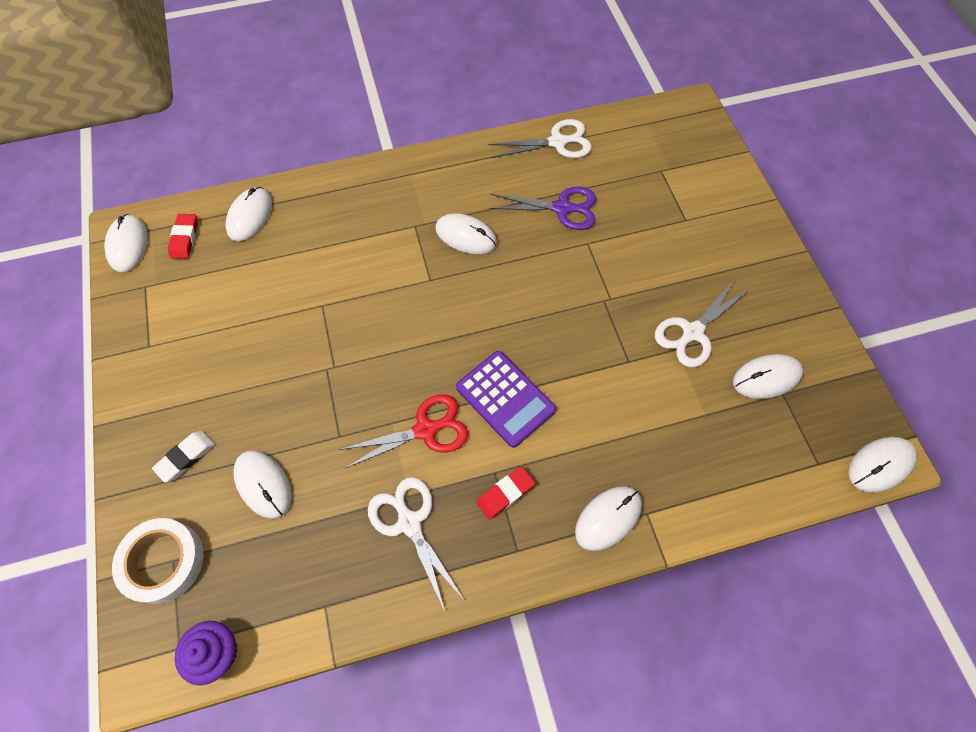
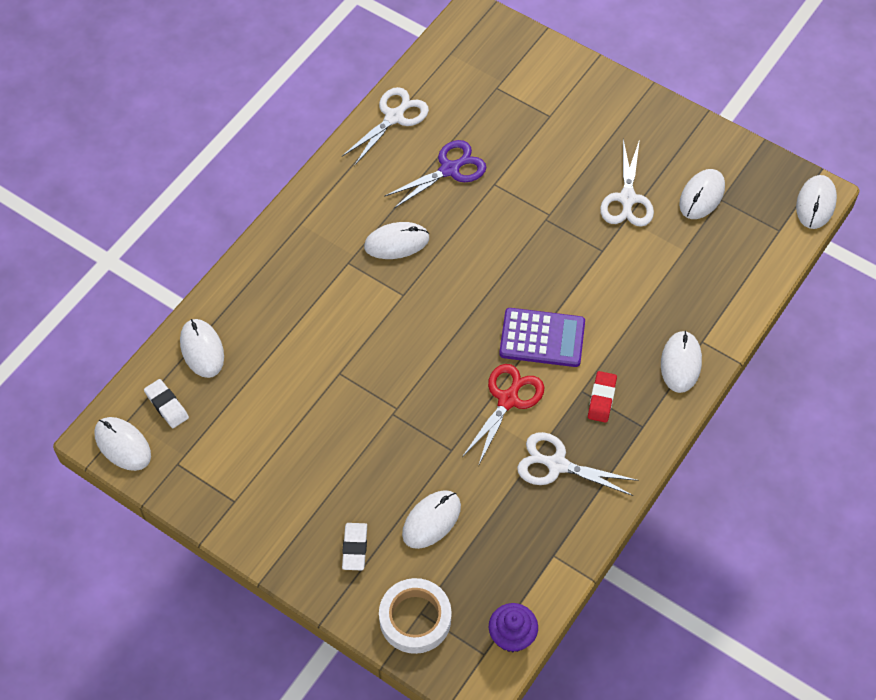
camera: 40 degrees left, 5 degrees down
red eraser [168,214,198,259] -> white eraser [144,379,189,428]
white mouse [233,451,292,519] -> white mouse turned 60 degrees counterclockwise [402,490,461,549]

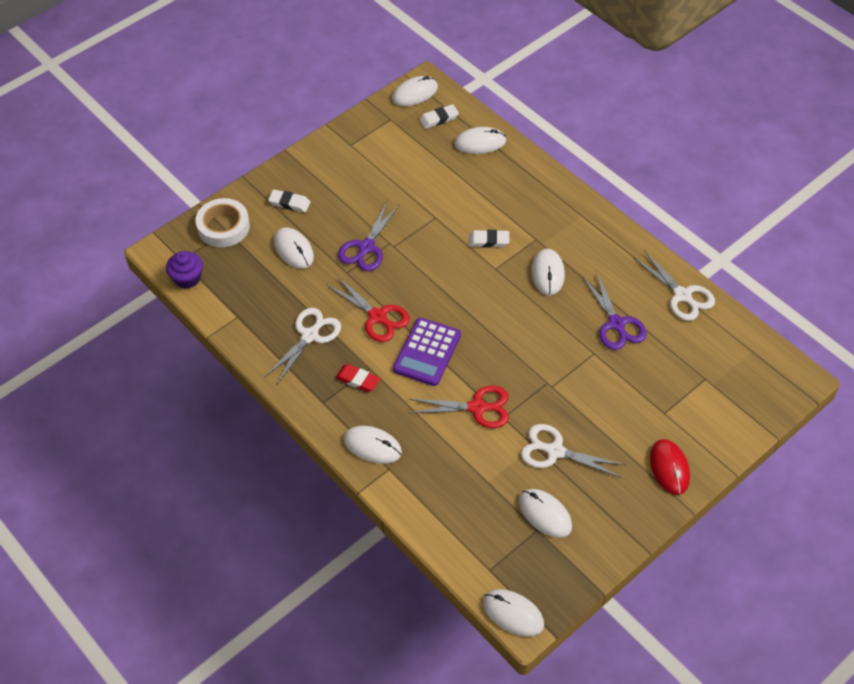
camera: 105 degrees right, 5 degrees down
none -> purple scissors [338,202,400,271]
none -> red scissors [409,385,509,428]
none -> white eraser [469,230,509,248]
none -> red mouse [650,439,690,495]

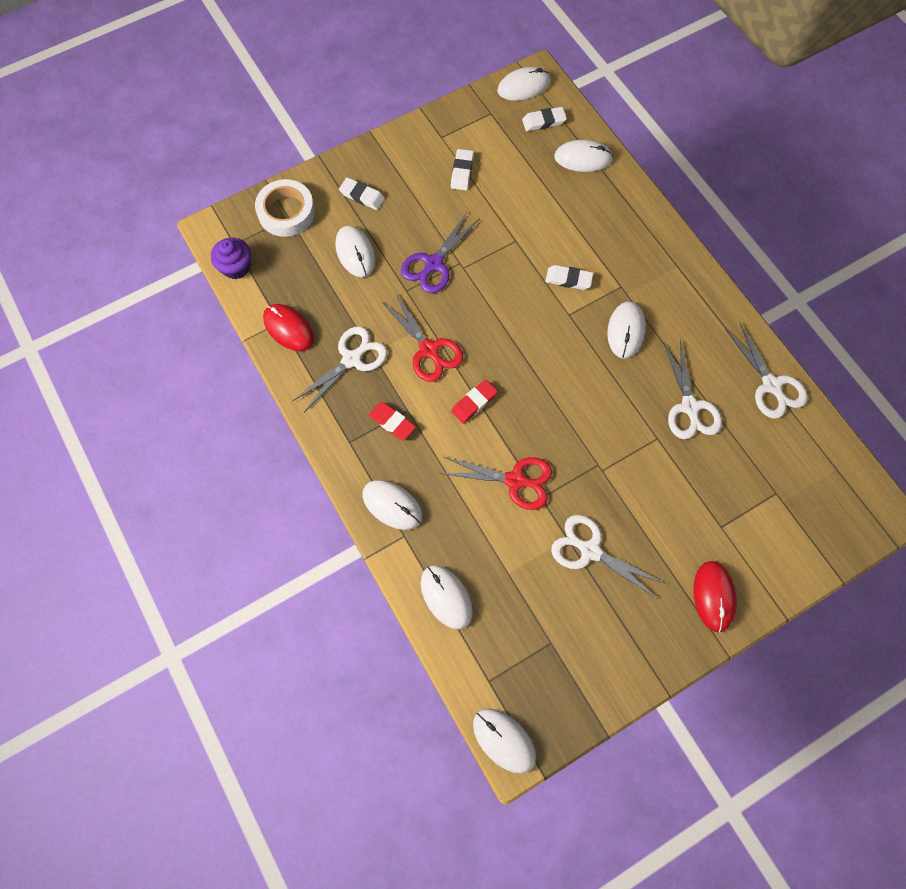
camera: 10 degrees right, 15 degrees up
purple calculator [393,318,461,386] -> red eraser [451,380,498,424]
white mouse [519,489,572,538] -> white mouse moved to [421,565,473,629]
purple scissors [583,272,647,350] -> white scissors [664,340,722,439]
none -> red mouse [263,304,314,351]
none -> white eraser [451,149,474,190]

